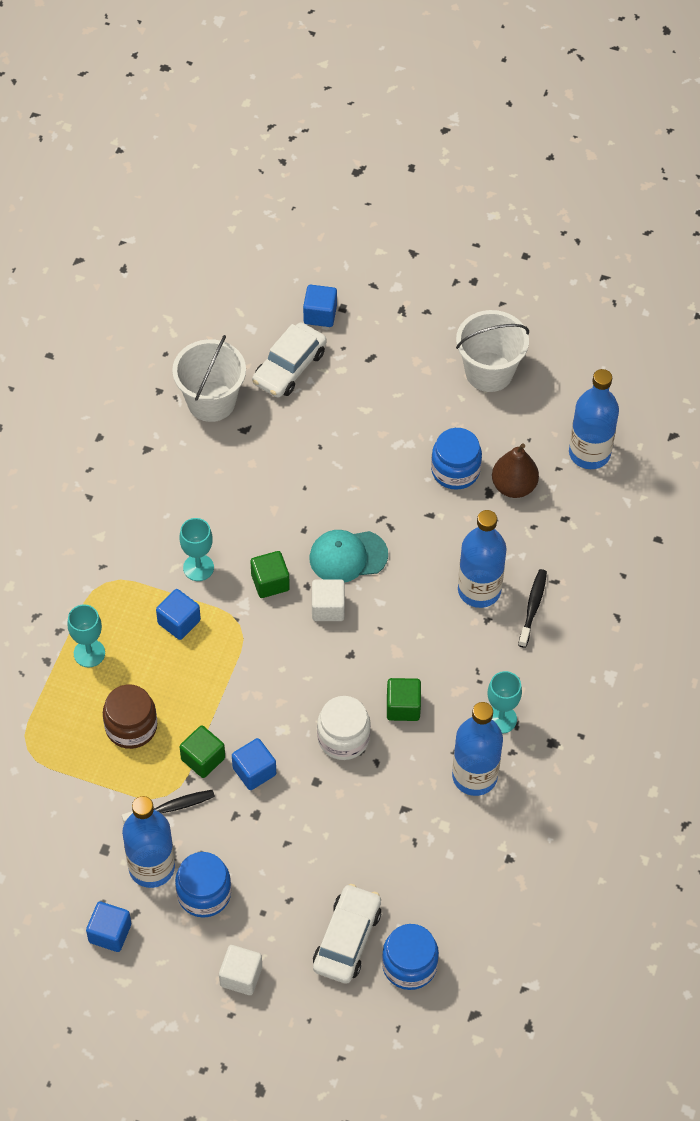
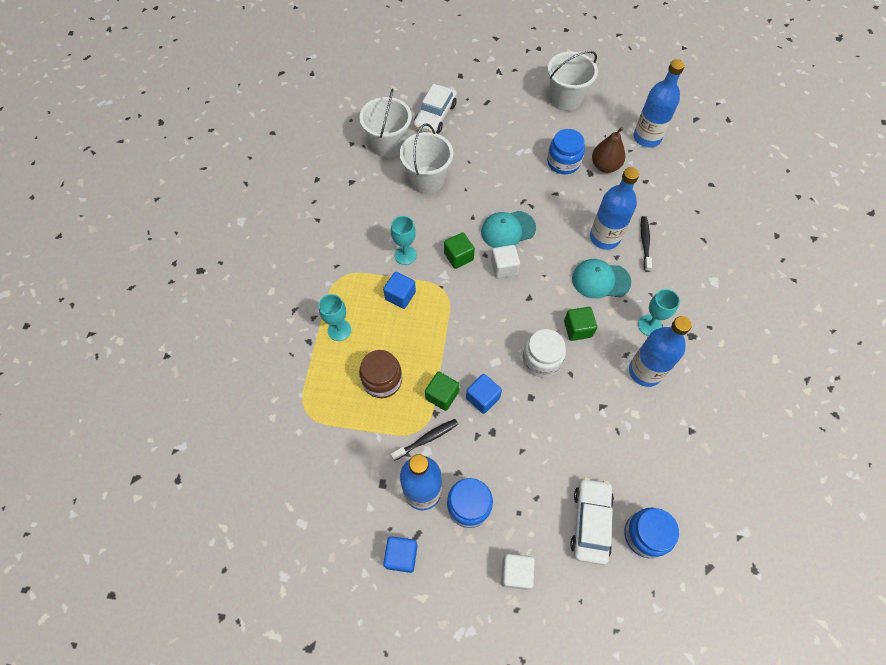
camera: 10 degrees left, 5 degrees up
blue cube [303,285,337,327] -> none
none -> white bucket [399,123,453,194]
none -> turquoise cap [572,259,631,299]

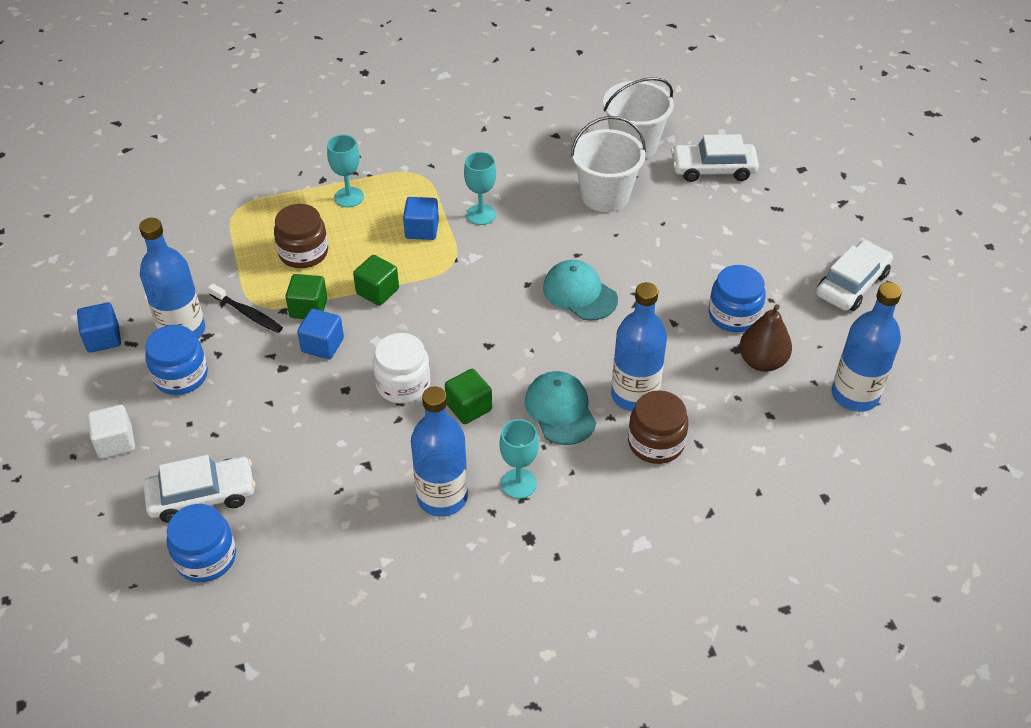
camera: 65 degrees right, 15 degrees down
green cube [444,232,475,269] -> green cube moved to [353,255,399,306]
white cube [491,245,520,278] -> none
white bucket [548,51,598,111] -> white car [816,240,893,311]
black toothbrush [641,216,652,272] -> brown jar [628,390,689,464]

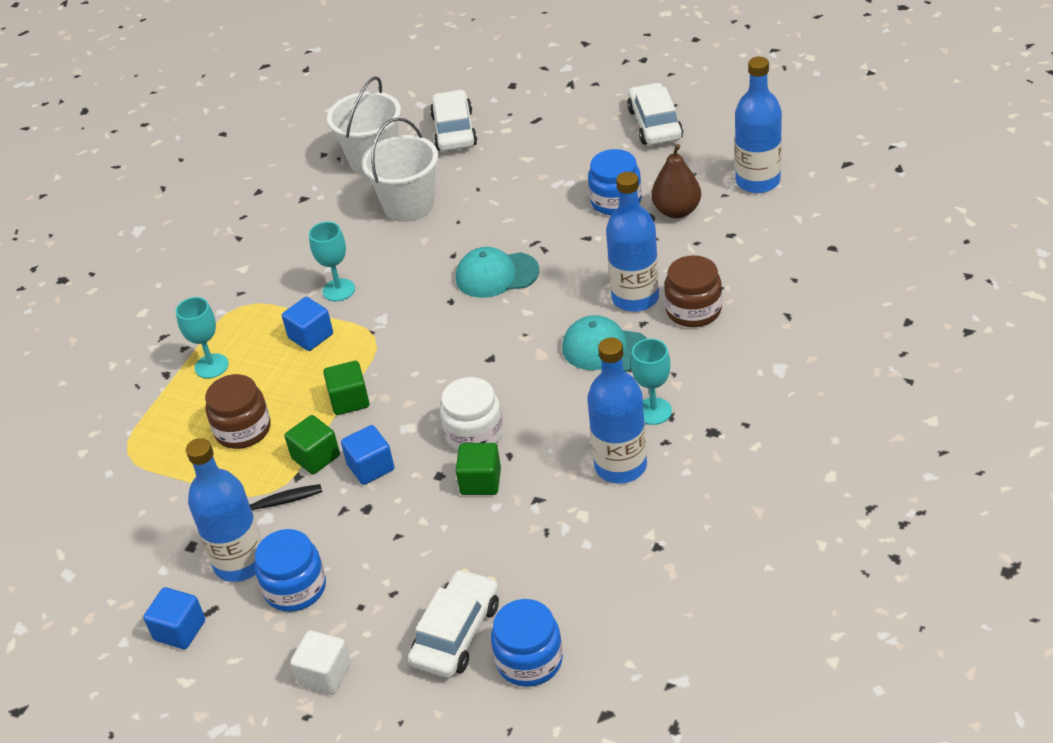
camera: 45 degrees left, 5 degrees down
green cube [445,369,492,424] -> green cube moved to [455,443,501,495]
white car [671,134,759,182] -> white car turned 135 degrees clockwise [430,90,477,151]

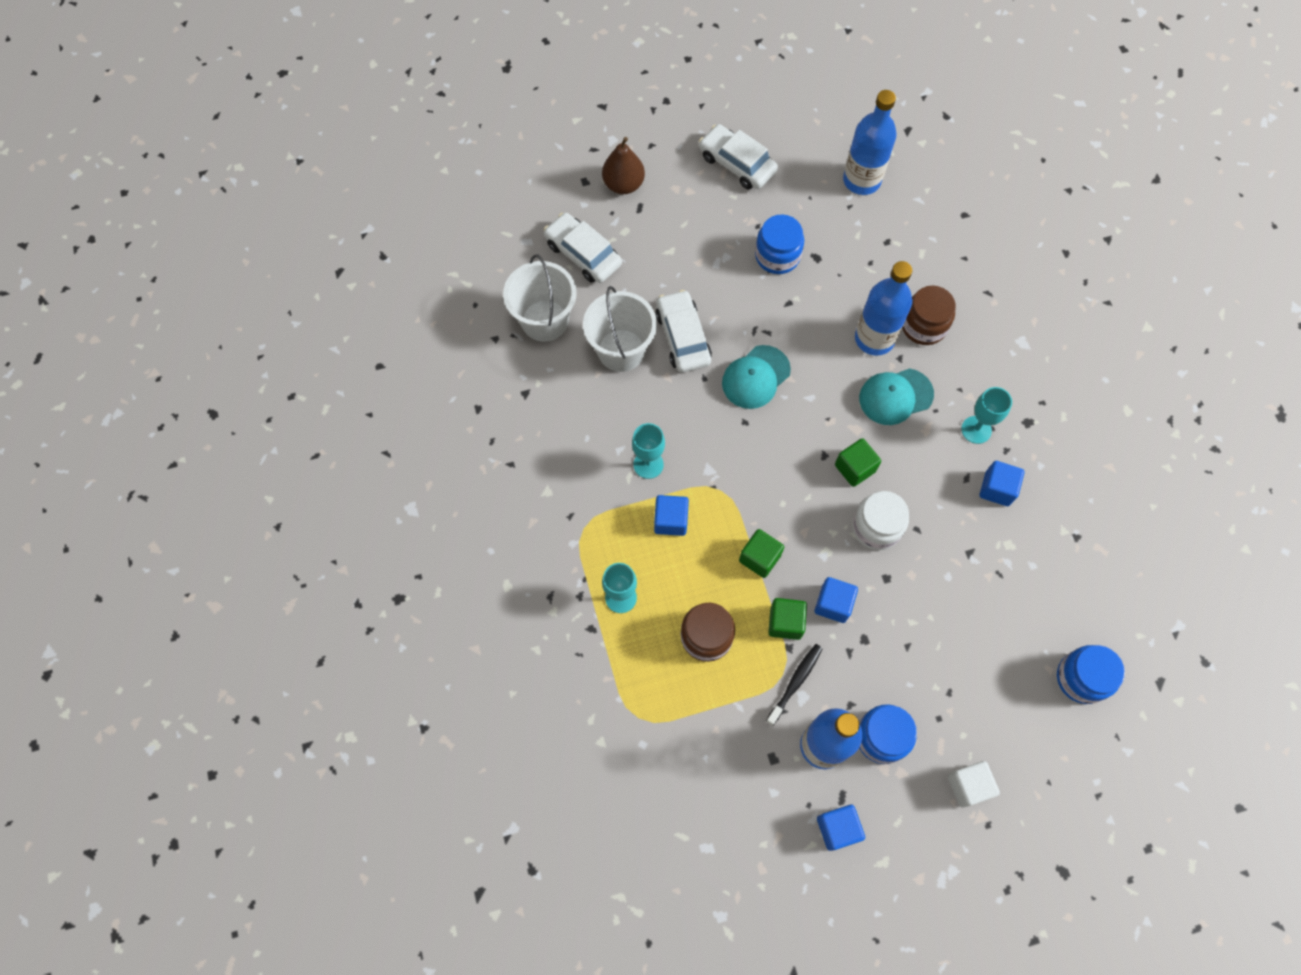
camera: 45 degrees left, 25 degrees up
white car [408,569,499,678] -> white car moved to [656,290,712,373]
green cube [455,443,501,495] -> green cube moved to [835,438,881,487]
blue bottle [587,338,647,483] -> blue cube [980,461,1025,506]
brown pear [651,144,701,218] -> brown pear moved to [602,137,645,194]

